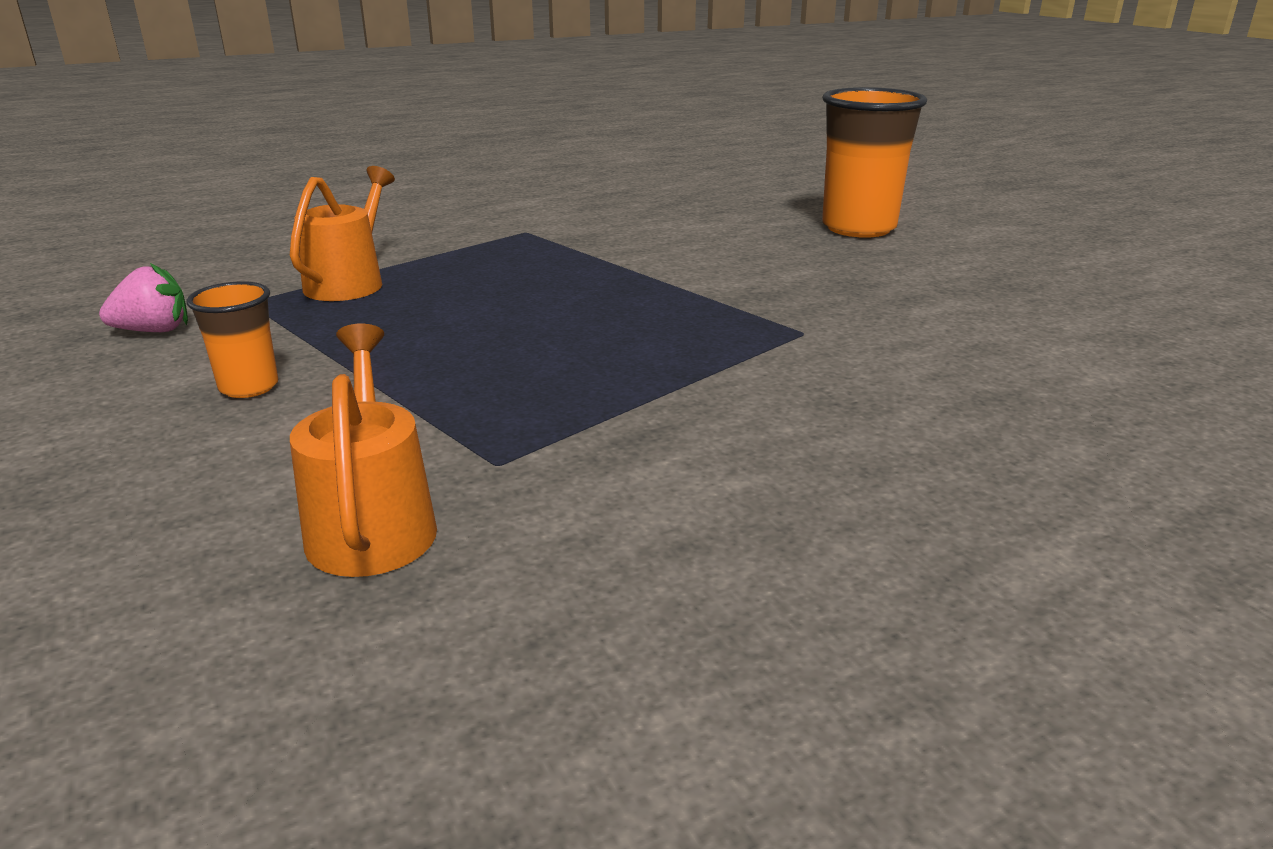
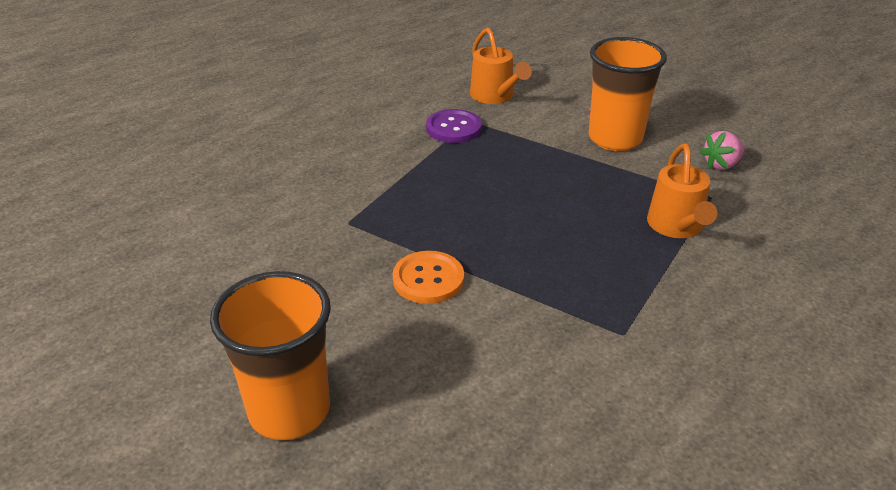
camera: 165 degrees right, 10 degrees up
orange cup [187,281,279,398] -> orange cup [588,37,667,151], size x1.95
none -> orange button [393,251,464,304]
none -> purple button [426,109,482,143]

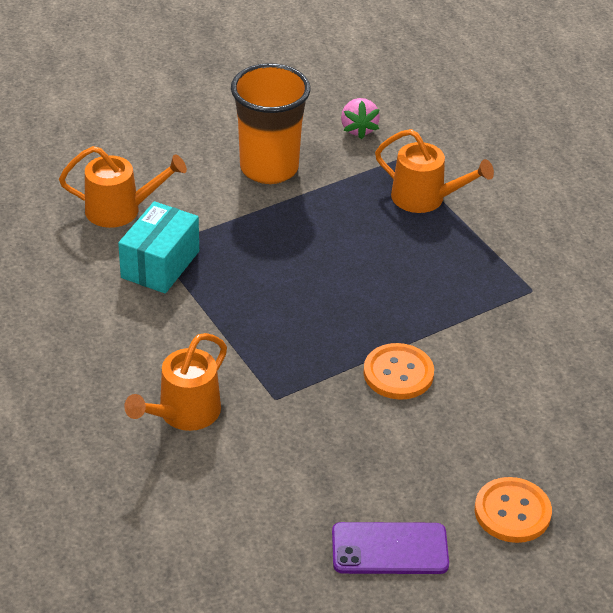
camera: 65 degrees left, 5 degrees up
orange cup [210,271,331,441] -> orange button [475,477,552,543]
purple button [426,109,482,143] -> turquoise box [118,201,199,294]
none -> orange watering can [124,333,227,431]
none -> purple phone [332,522,449,574]

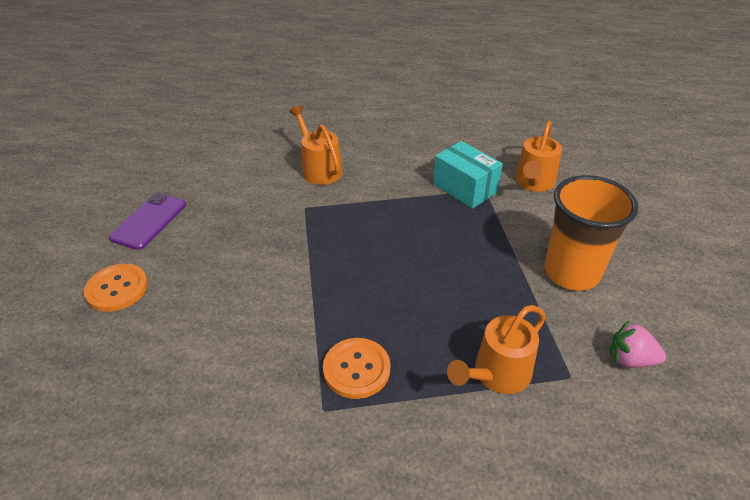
camera: 115 degrees right, 0 degrees up
orange button [363,343,434,400] -> orange button moved to [323,338,390,399]

